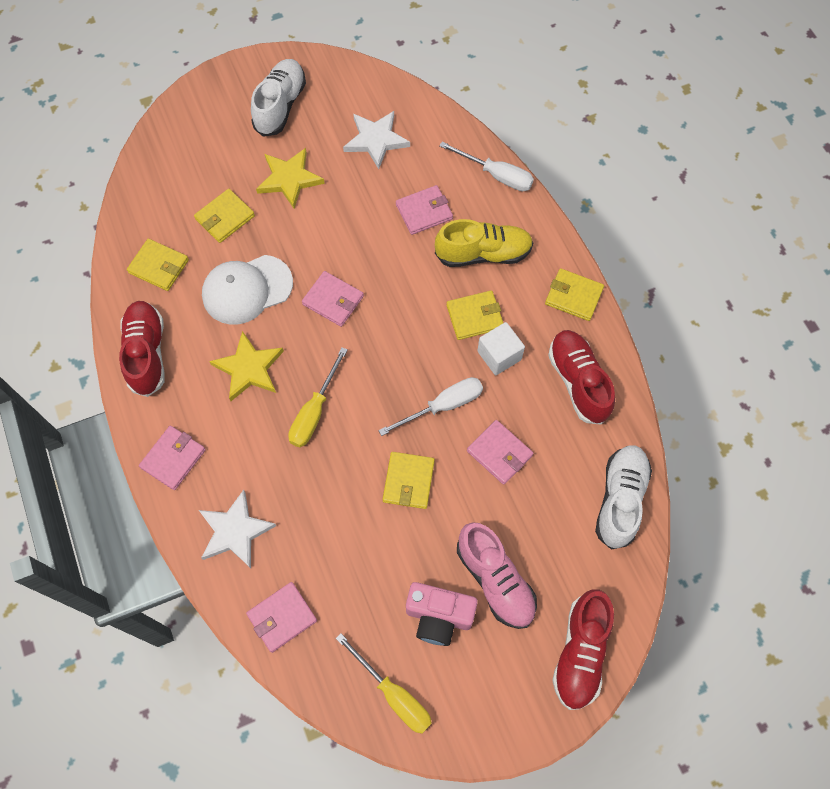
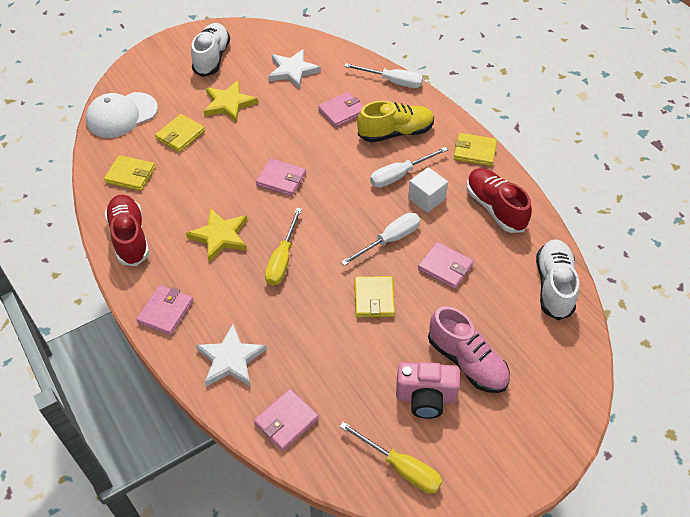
camera: 10 degrees left, 15 degrees down
white cap [202,255,293,325] -> white cap moved to [86,92,158,138]
yellow wallet [446,290,503,340] -> white screwdriver [370,147,448,188]
red shoe [552,589,614,710] -> none

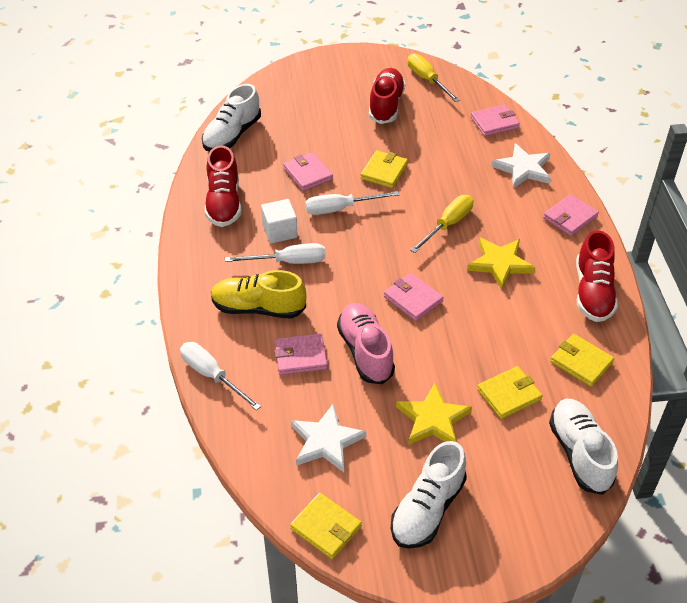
camera: 155 degrees left, 5 degrees down
white cap [86,92,158,138] -> white shoe [549,399,618,495]
pink camera [396,362,460,419] -> red shoe [369,68,406,124]
pink shoe [428,306,510,393] -> pink shoe moved to [337,303,395,384]
yellow wallet [454,133,497,166] -> yellow wallet moved to [290,493,362,559]

